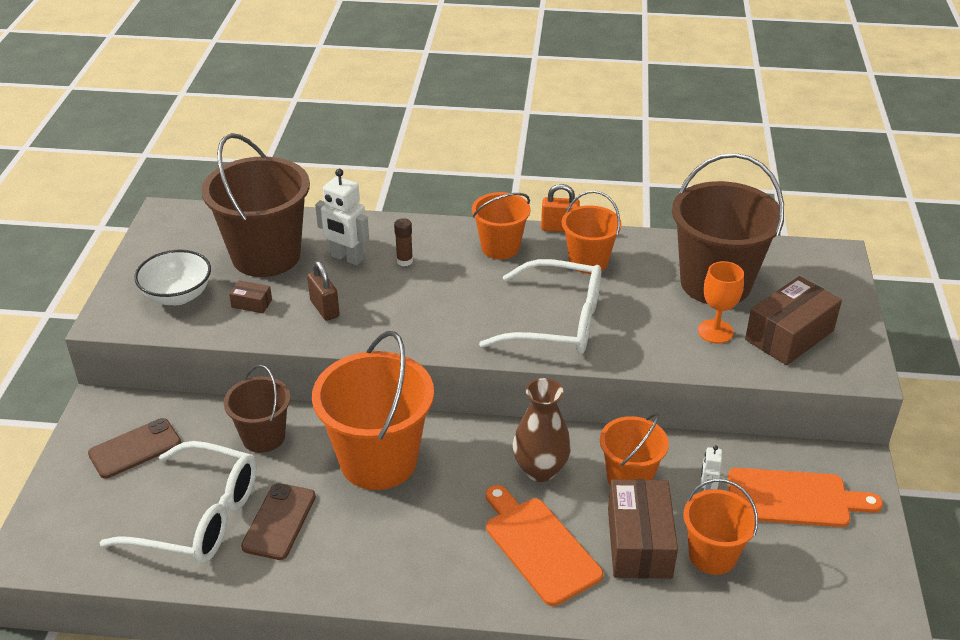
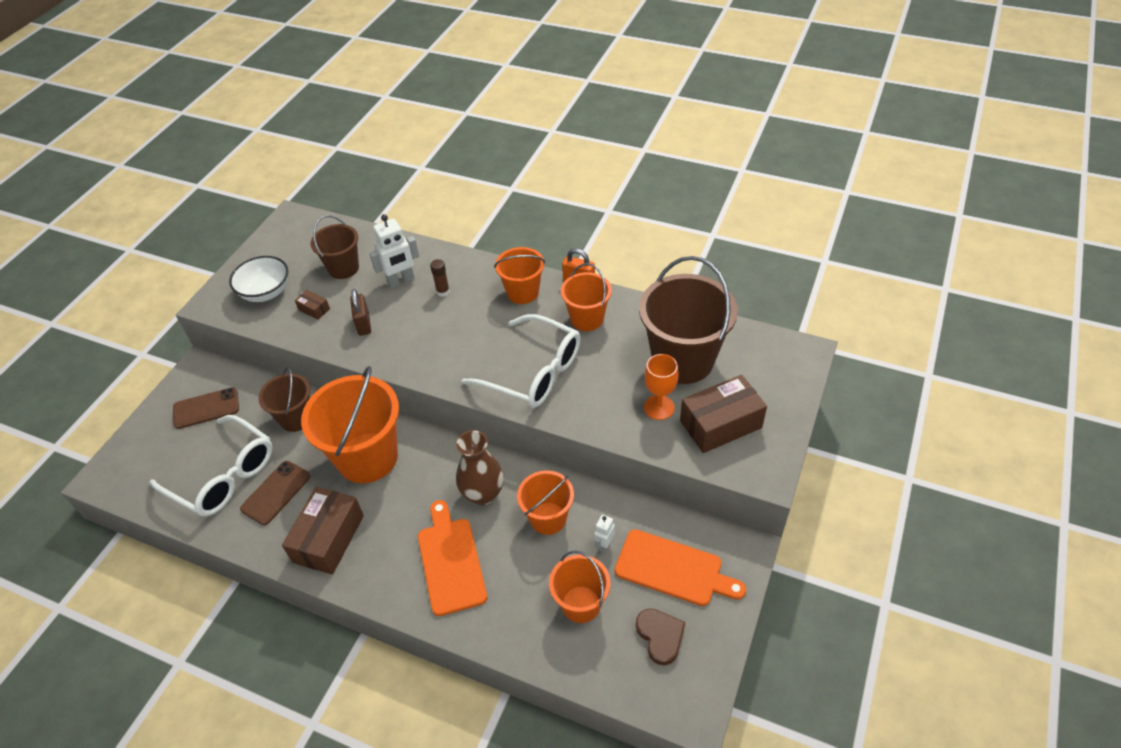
camera: 20 degrees right, 10 degrees up
brown bucket [201,133,310,277] -> brown bucket [311,215,359,279], size x0.57
white robot [315,169,369,265] -> white robot turned 75 degrees counterclockwise [369,214,419,288]
brown box [608,479,678,579] -> brown box moved to [282,487,364,574]
none -> brown heart [636,608,685,665]

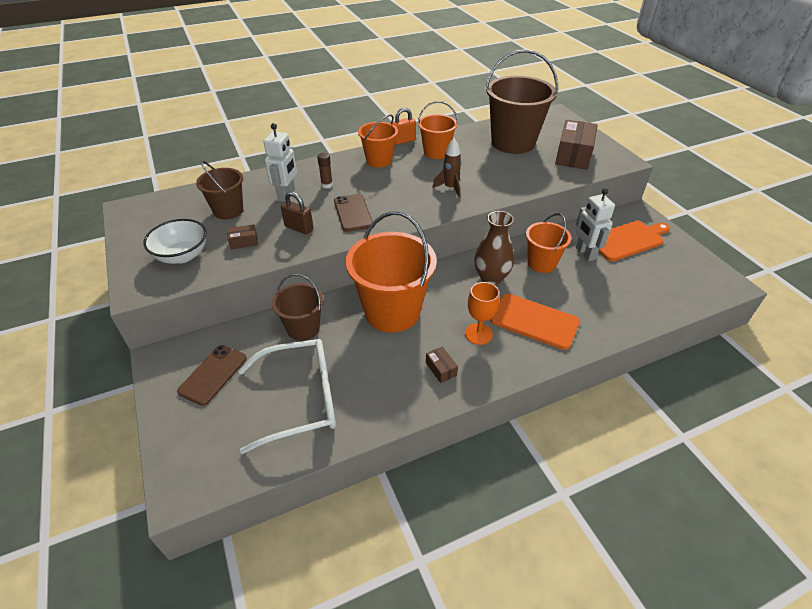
camera: 50 degrees left, 5 degrees down
brown phone [240,461,310,525] -> brown phone moved to [334,194,373,232]
brown box [282,487,364,574] -> brown box [426,346,458,383], size x0.45
white glasses [461,314,581,408] -> brown rocket [432,138,462,198]
orange bucket [549,550,611,623] -> none
white robot [594,515,615,553] -> white robot [576,188,615,261], size x1.85
brown heart [636,608,685,665] -> none
orange goblet [644,354,679,420] -> orange goblet moved to [465,282,499,345]

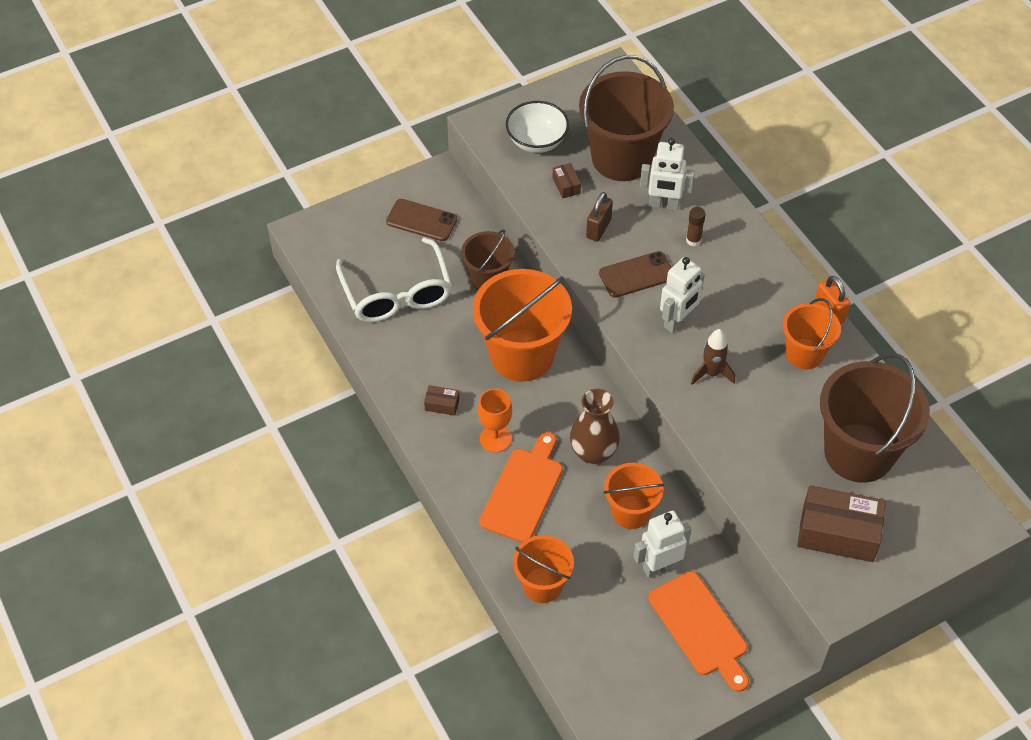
camera: 85 degrees right, 10 degrees up
brown bucket [196,161,243,220] -> brown bucket [579,55,674,181], size x1.76
orange bucket [358,114,398,167] -> orange bucket moved to [513,535,574,603]
brown box [426,346,458,383] -> brown box turned 45 degrees clockwise [424,385,460,416]
none -> white robot [660,257,705,333]

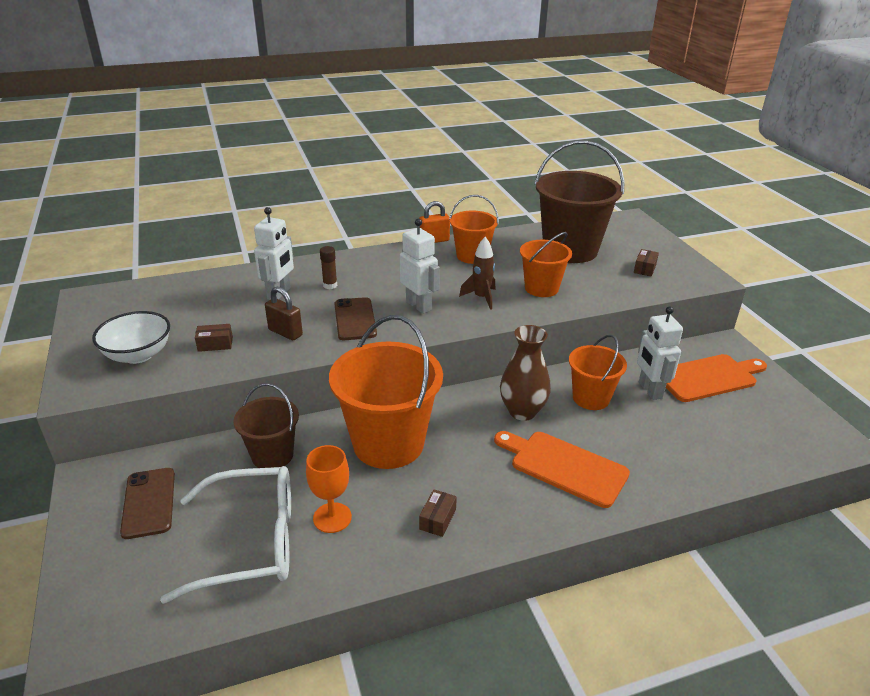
camera: 80 degrees left, 20 degrees down
brown phone [386,199,457,241] -> brown phone turned 45 degrees counterclockwise [120,468,175,539]
orange goblet [478,389,512,453] -> orange goblet moved to [306,445,352,533]
orange bucket [513,535,574,603] -> orange bucket moved to [520,232,572,297]
brown bucket [579,55,674,181] -> none
brown box [797,485,886,562] -> brown box [634,249,659,277], size x0.45

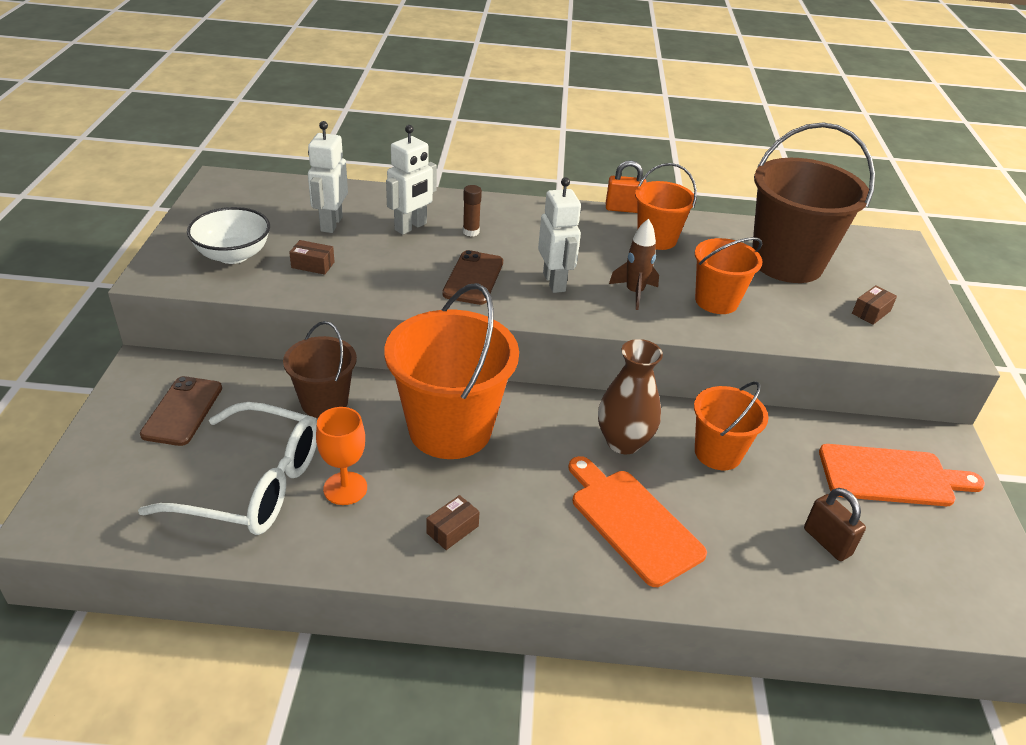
camera: 20 degrees right, 5 degrees up
brown padlock [265,287,303,340] -> brown padlock moved to [804,488,866,561]
white robot [637,306,683,400] -> white robot moved to [308,121,348,233]

